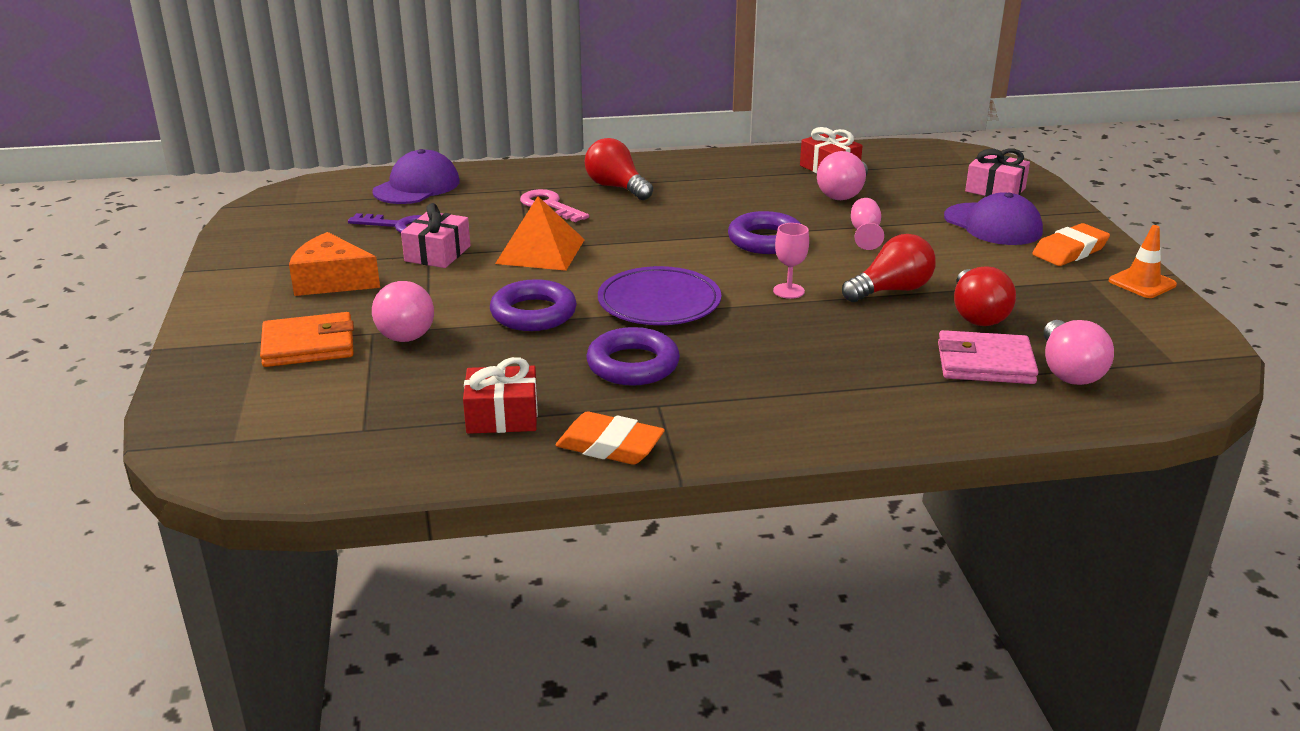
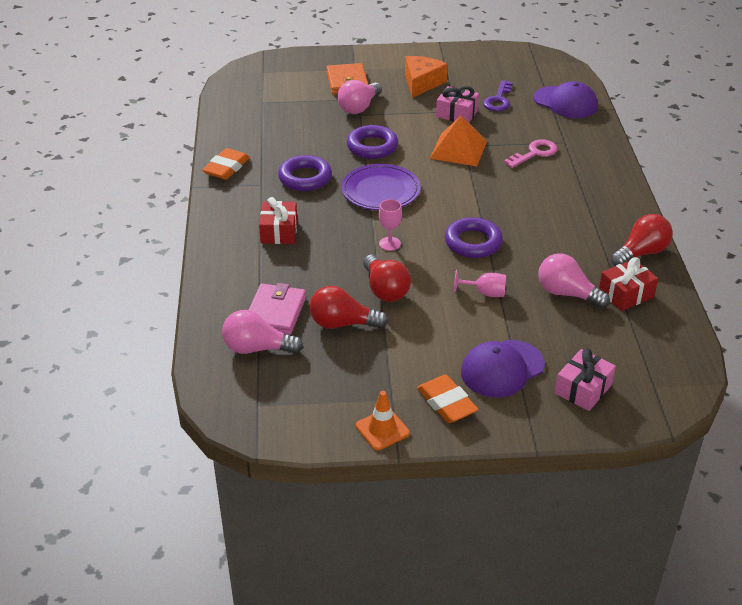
camera: 95 degrees right, 10 degrees up
pink light bulb [372,281,434,342] -> pink light bulb turned 45 degrees counterclockwise [337,80,382,114]
red gift [463,357,538,434] -> red gift moved to [259,197,297,244]
red light bulb [585,138,653,200] -> red light bulb moved to [611,214,673,266]

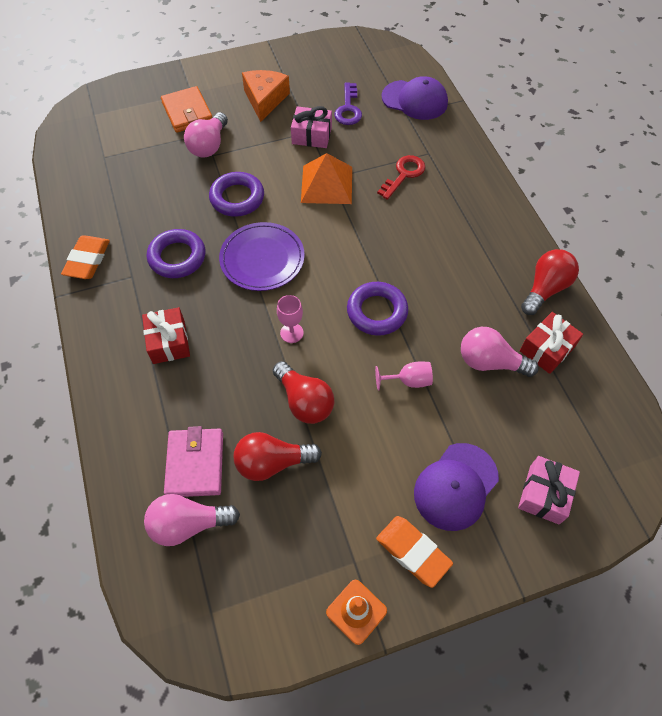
camera: 15 degrees left, 20 degrees up
pink key [504,140,557,168] -> red key [377,155,425,200]

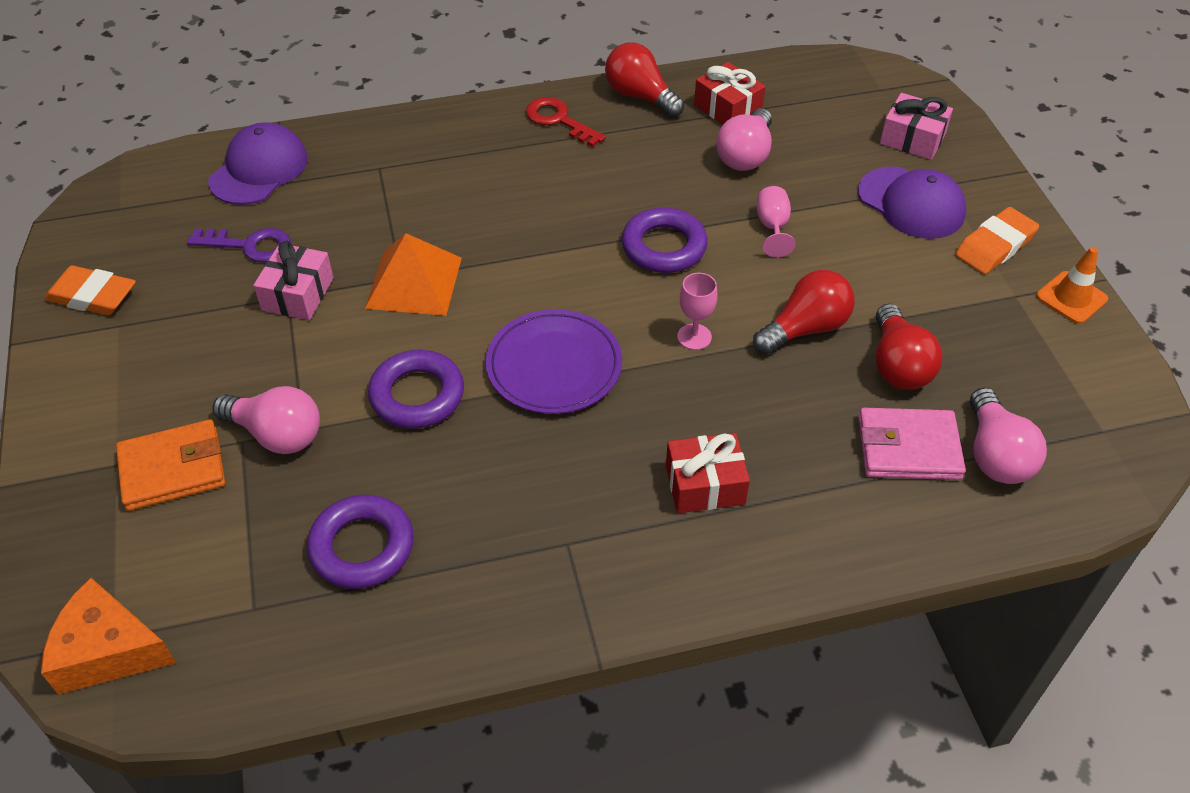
camera: 85 degrees left, 10 degrees down
orange eraser [61,236,110,279] -> orange eraser moved to [44,266,136,315]
purple ring [147,229,206,278] -> purple ring moved to [307,495,414,589]
orange cheese [242,70,290,122] -> orange cheese moved to [41,578,176,695]
red key [377,155,425,200] -> red key moved to [526,97,606,147]

